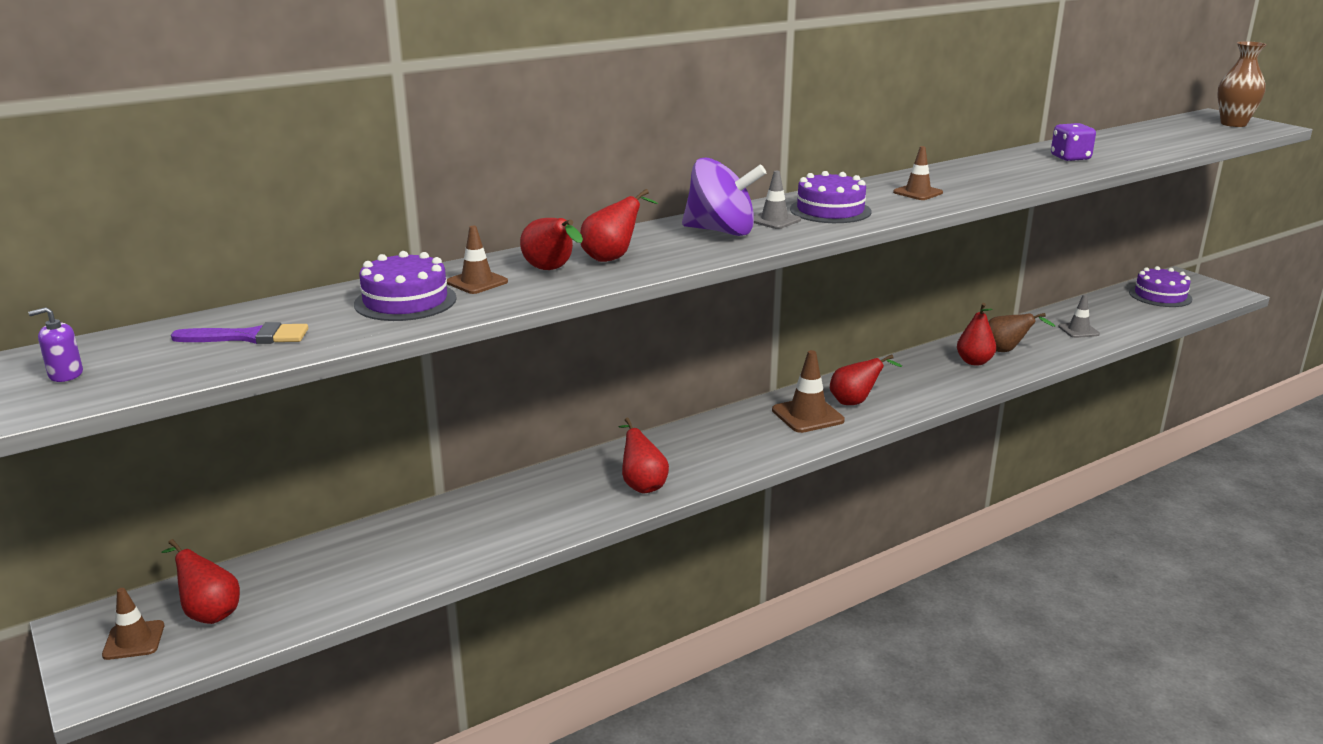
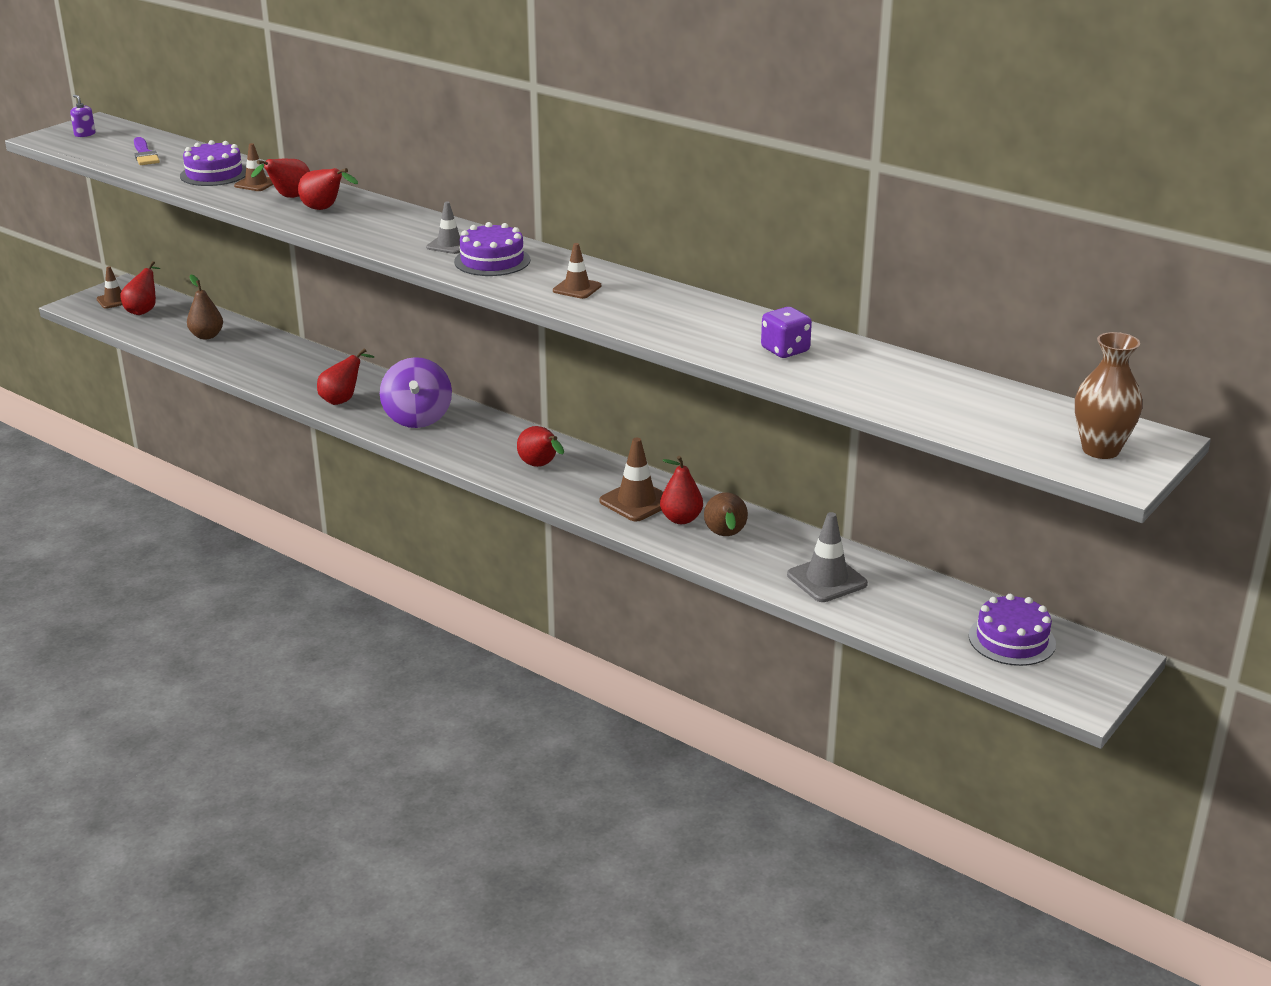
camera: 70 degrees right, 5 degrees up
purple spinning top [682,158,766,236] -> purple spinning top moved to [380,357,452,428]
brown traffic cone [772,350,845,433] -> brown traffic cone moved to [599,438,663,521]
grey traffic cone [1058,294,1100,338] -> grey traffic cone [787,512,868,602], size x1.56
none -> brown pear [187,275,223,339]

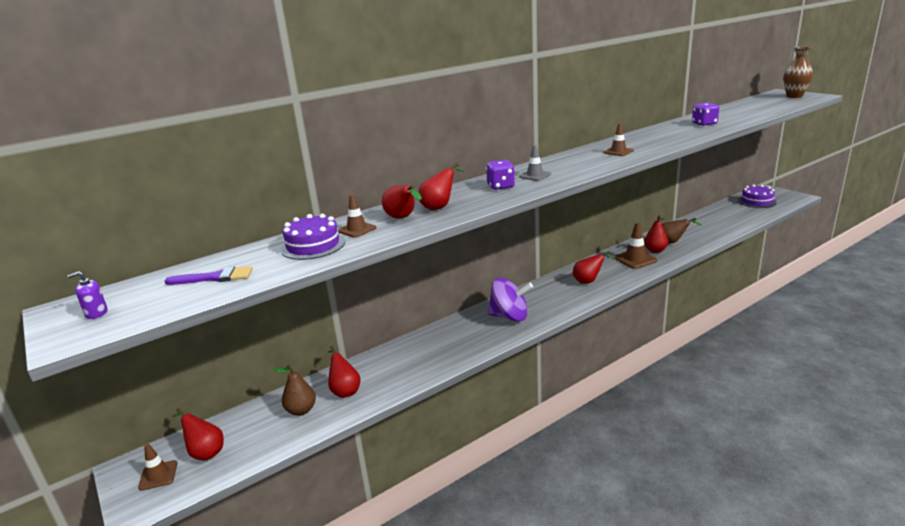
camera: 70 degrees left, 5 degrees down
red pear [317,348,375,405] -> red pear moved to [328,346,360,398]
purple cake [454,222,530,276] -> none
grey traffic cone [787,512,868,602] -> none
none -> purple dice [486,160,515,190]

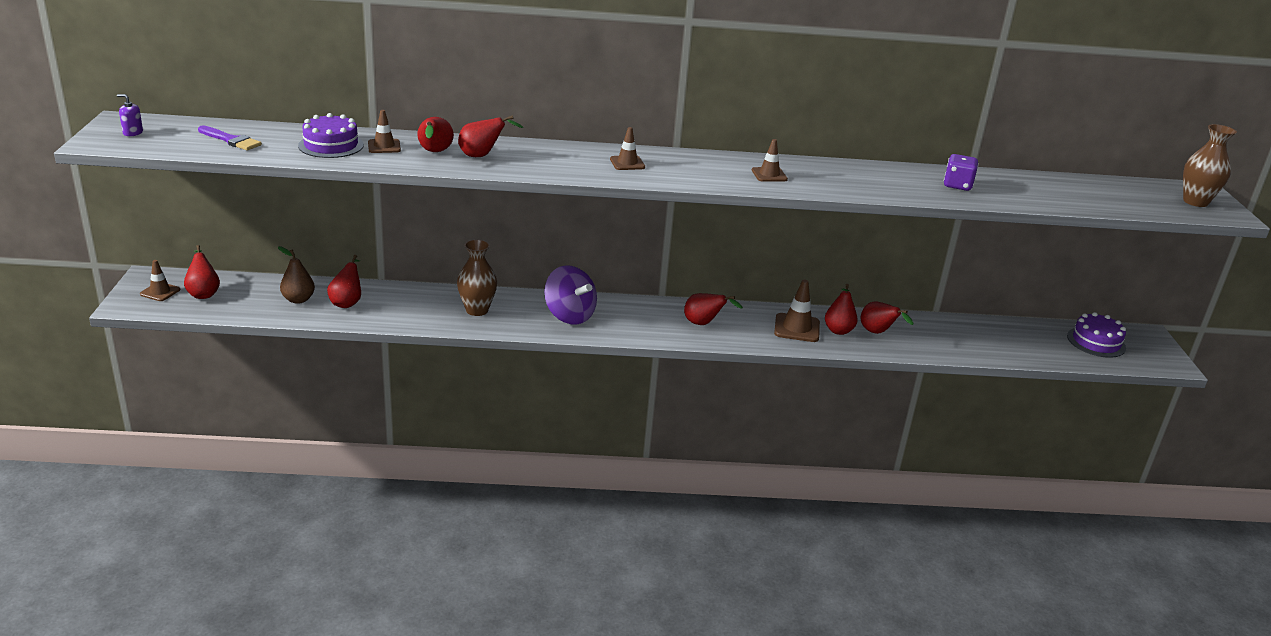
camera: 30 degrees right, 5 degrees up
purple dice [486,160,515,190] -> none
grey traffic cone [519,145,551,181] -> brown traffic cone [610,127,645,170]
brown pear [662,218,702,243] -> red pear [861,301,913,334]
none -> brown vase [457,239,497,316]

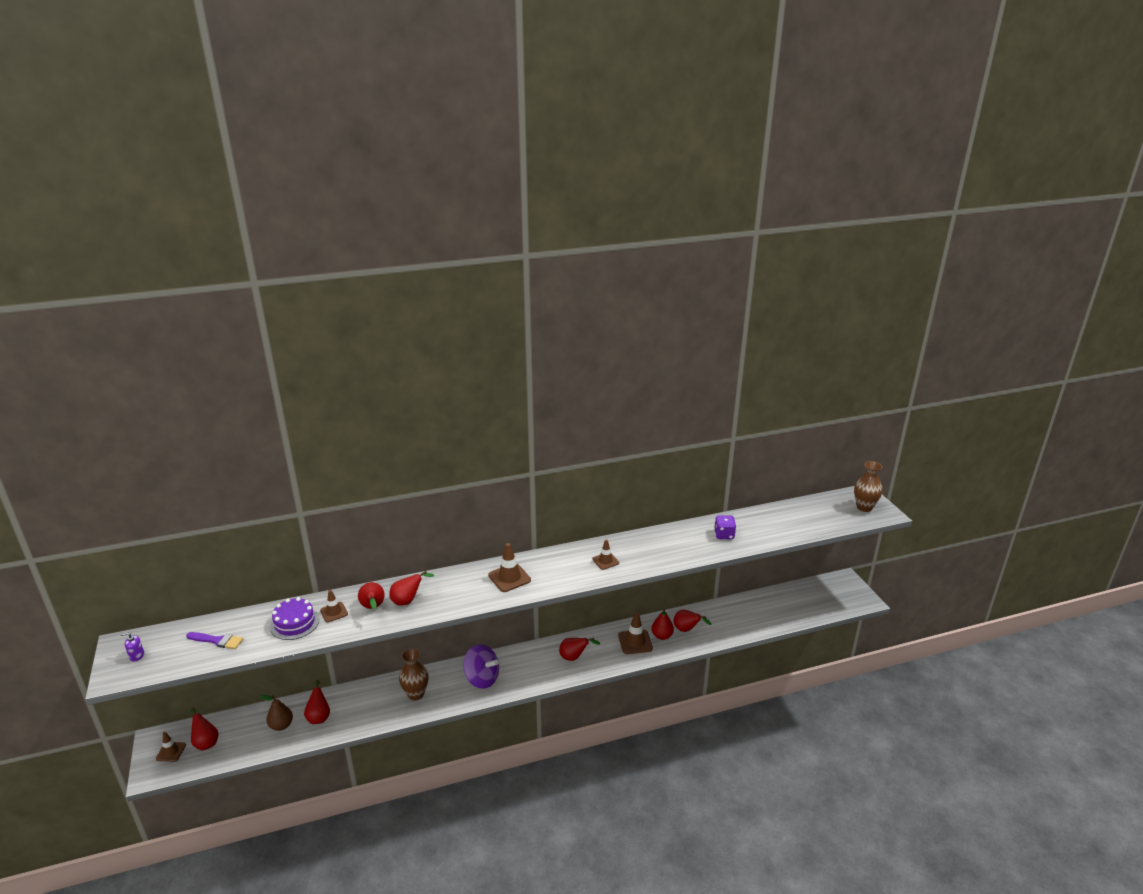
camera: 15 degrees left, 0 degrees up
brown traffic cone [610,127,645,170] -> brown traffic cone [488,543,531,592], size x1.56
purple cake [1067,312,1126,358] -> none

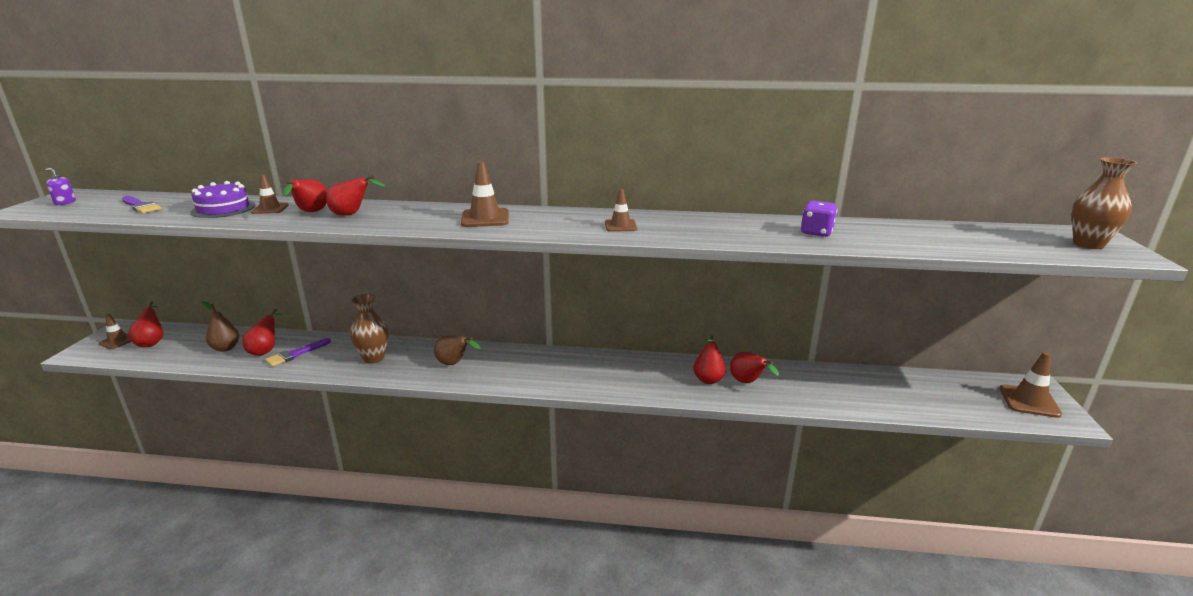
camera: 25 degrees right, 5 degrees down
purple spinning top [463,644,499,689] -> brown pear [434,335,481,365]
red pear [559,638,600,661] -> none
brown traffic cone [618,612,653,654] -> brown traffic cone moved to [1000,352,1062,418]
none -> purple brush [265,338,331,367]

